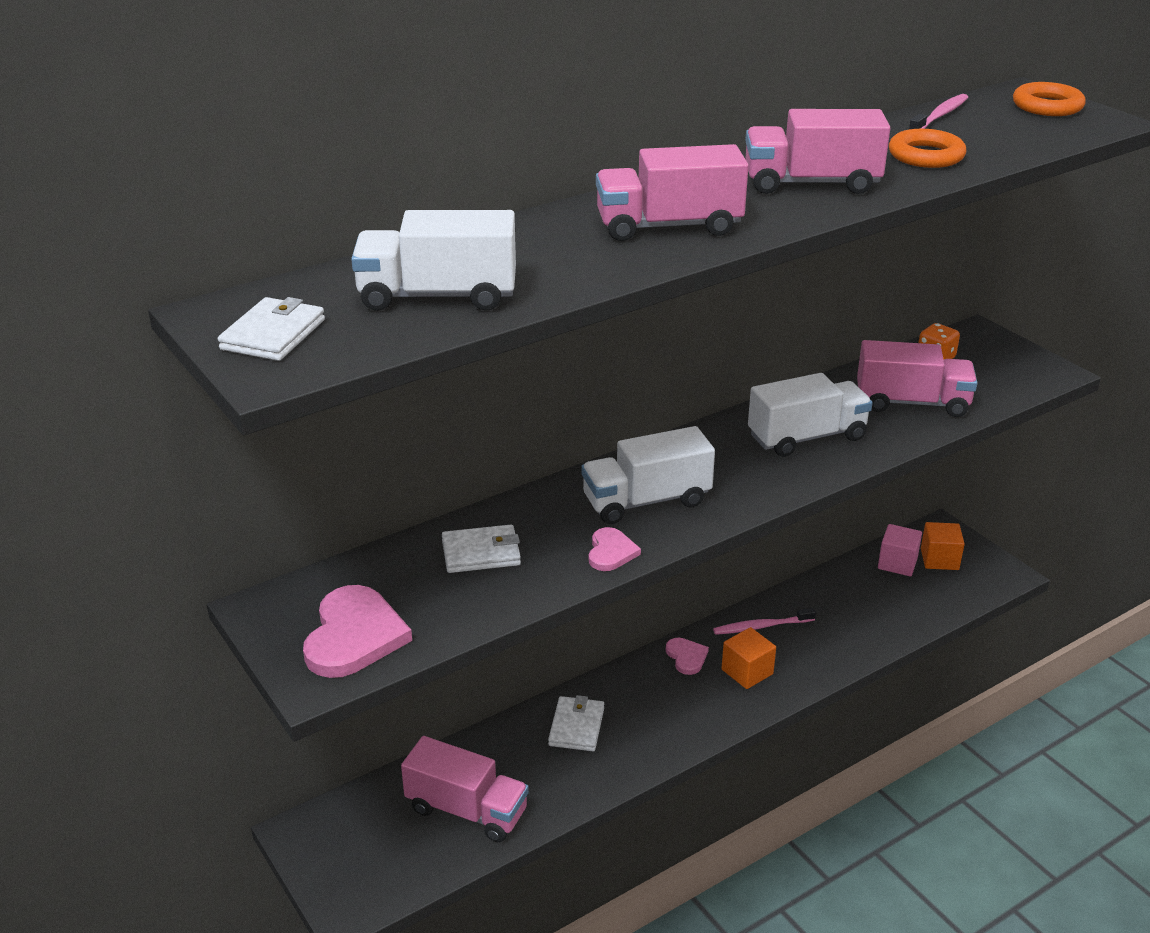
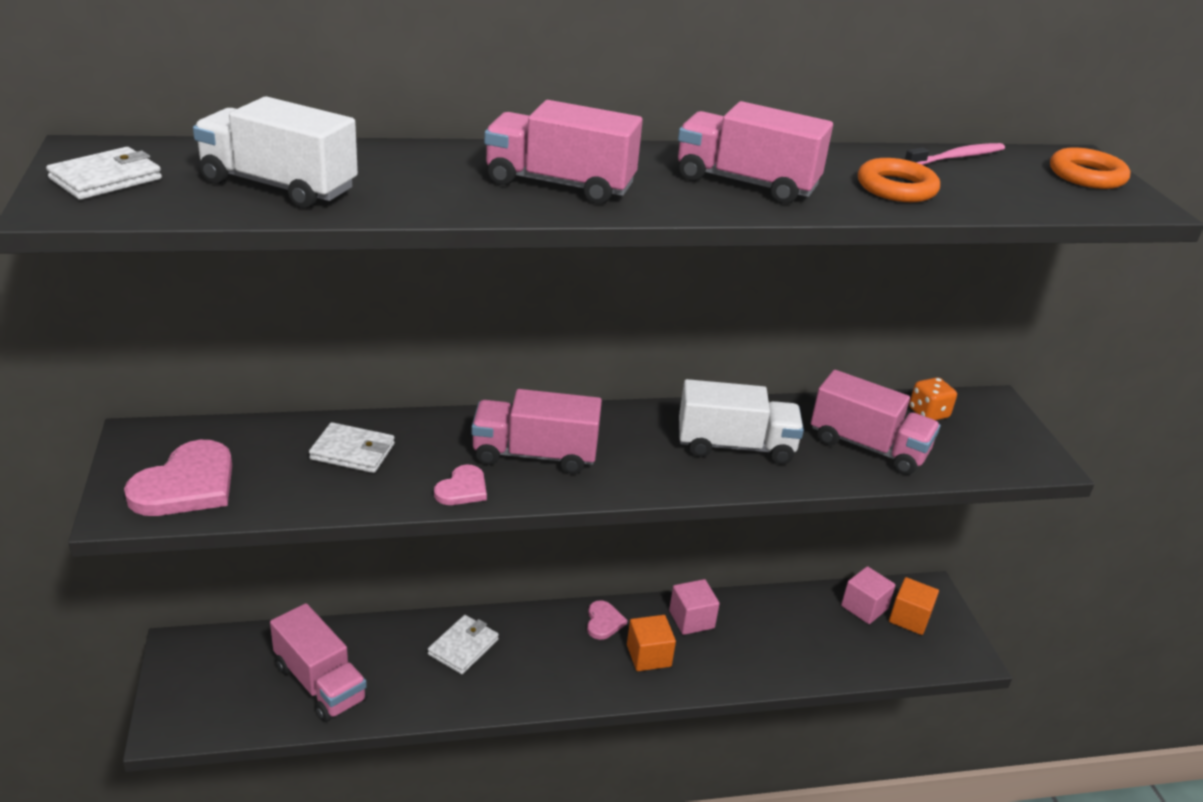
camera: 20 degrees right, 0 degrees up
white truck [581,426,715,524] -> pink truck [471,389,602,474]
pink toothbrush [713,608,816,635] -> pink cube [669,579,720,635]

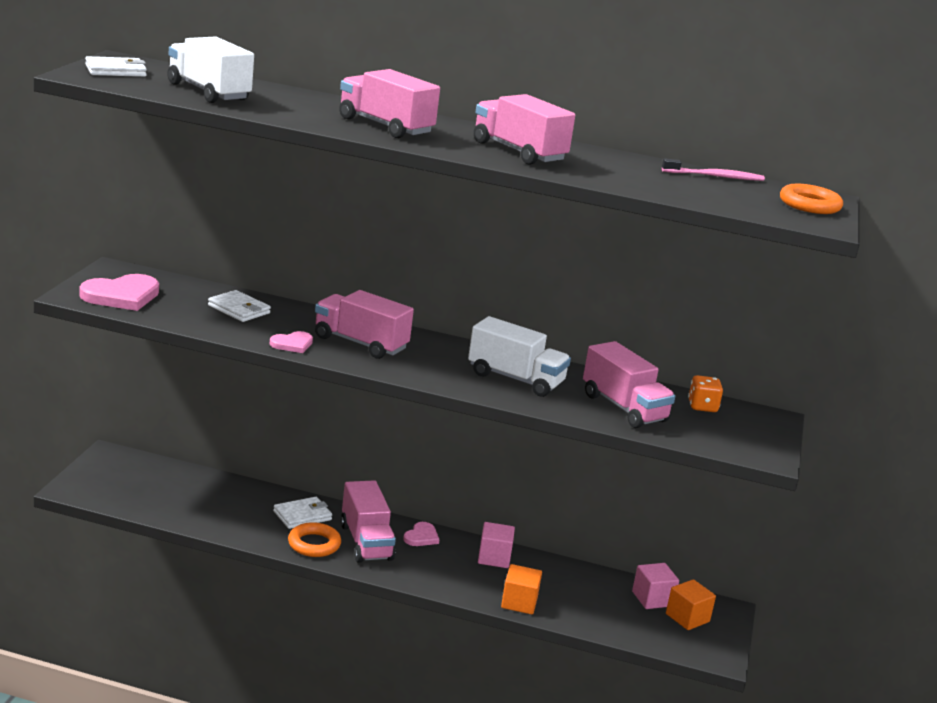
camera: 25 degrees right, 10 degrees down
pink truck [270,603,368,722] -> pink truck moved to [341,480,396,563]
orange cube [627,615,676,671] -> orange cube moved to [501,564,542,615]
orange ring [858,158,940,202] -> orange ring moved to [288,522,341,557]

